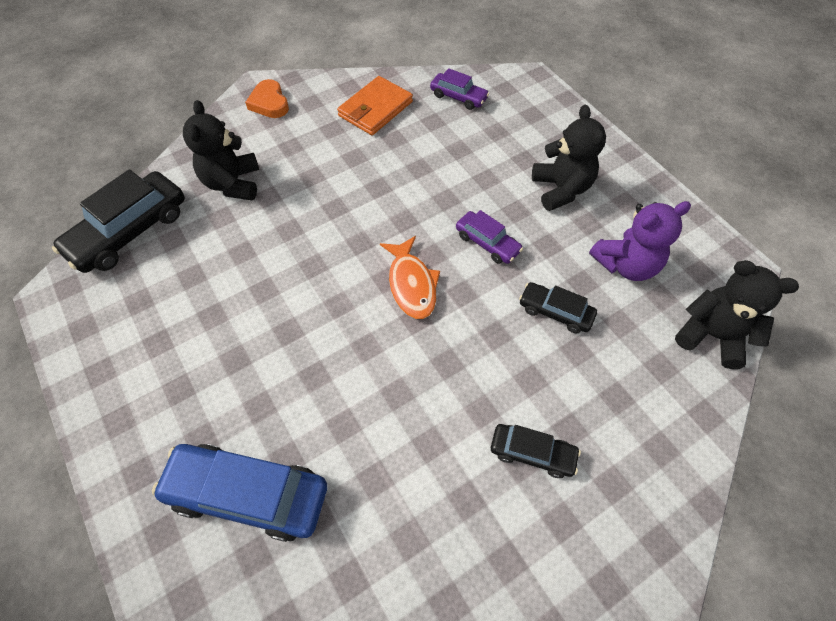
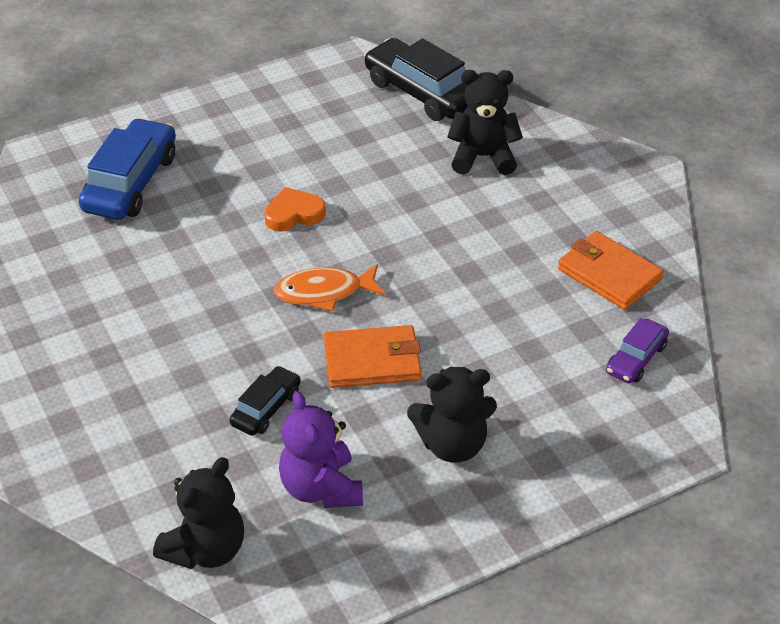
camera: 95 degrees right, 15 degrees down
orange heart [245,79,289,118] -> orange heart moved to [264,187,326,232]
purple car [456,210,523,264] -> orange wallet [324,325,421,388]
black car [491,424,581,478] -> none

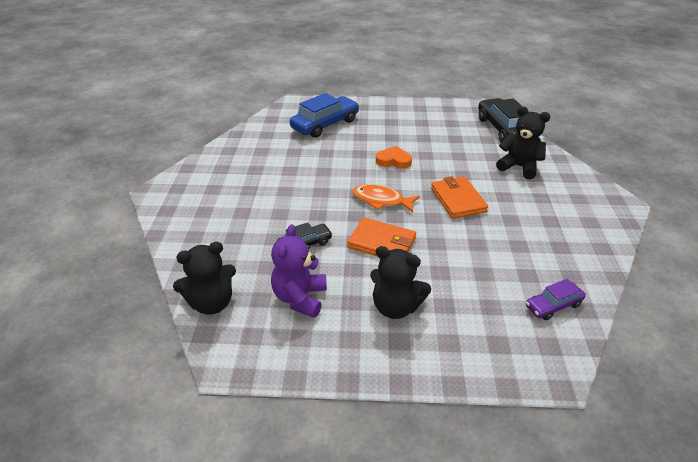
camera: 30 degrees right, 5 degrees down
orange wallet [558,231,663,310] -> orange wallet moved to [431,176,488,219]

